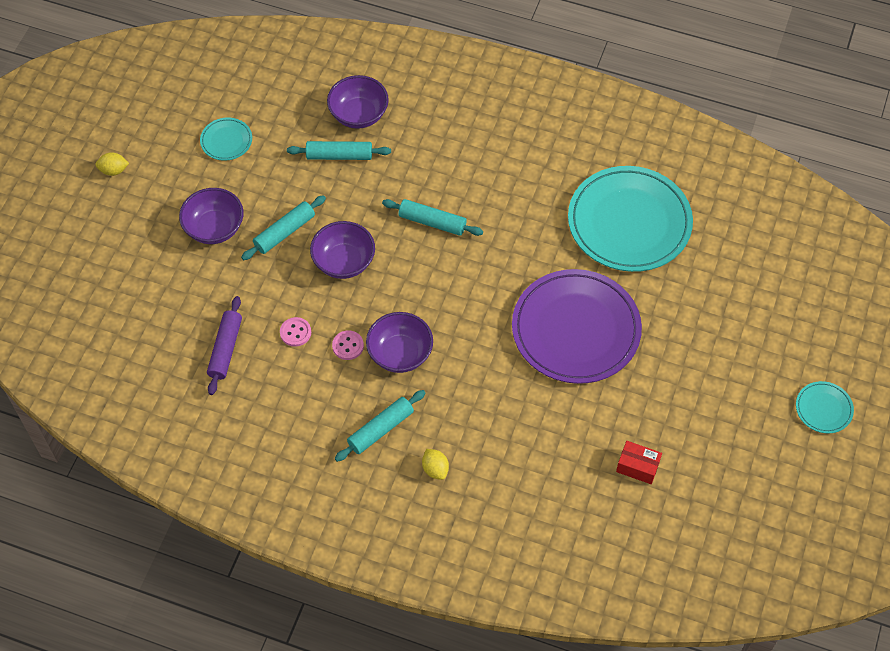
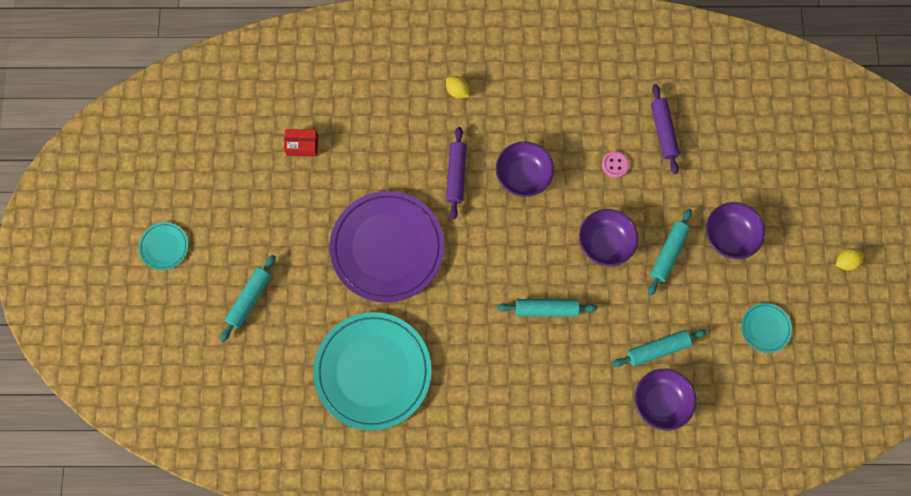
camera: 160 degrees right, 15 degrees up
pink button [332,330,364,360] -> none
turquoise rolling pin [335,390,425,462] -> turquoise rolling pin moved to [220,255,276,342]
none -> purple rolling pin [446,127,466,220]

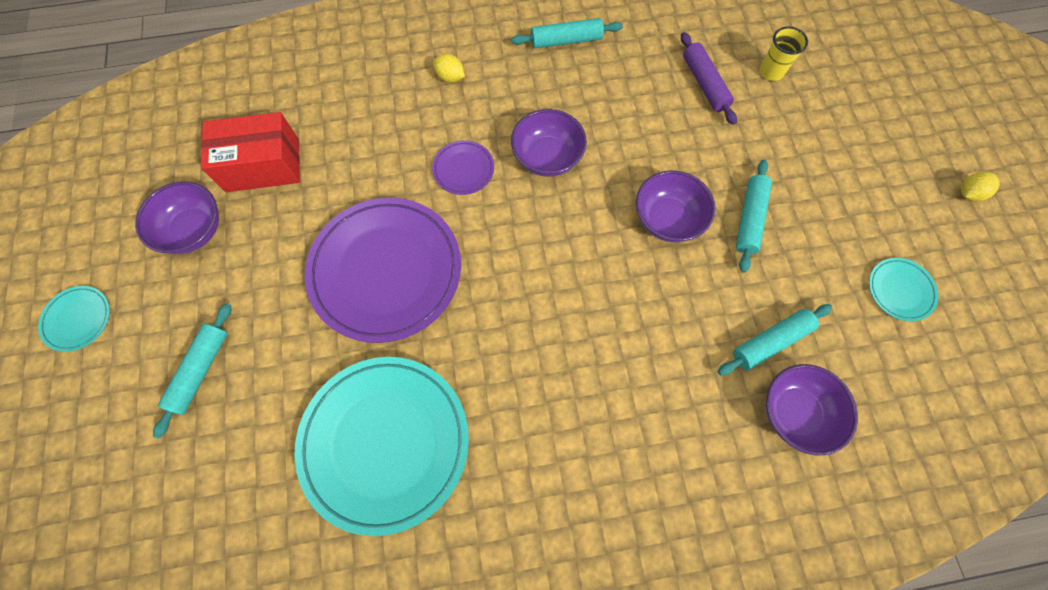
camera: 10 degrees left, 5 degrees down
red box [284,129,318,157] -> red box [201,112,300,192], size x1.86
purple rolling pin [446,127,466,220] -> purple plate [432,140,494,195]
turquoise rolling pin [497,299,597,317] -> turquoise rolling pin moved to [511,18,623,48]
pink button [602,151,629,178] -> none
purple bowl [706,202,765,259] -> purple bowl moved to [135,181,219,254]
none -> yellow cup [760,26,808,81]

